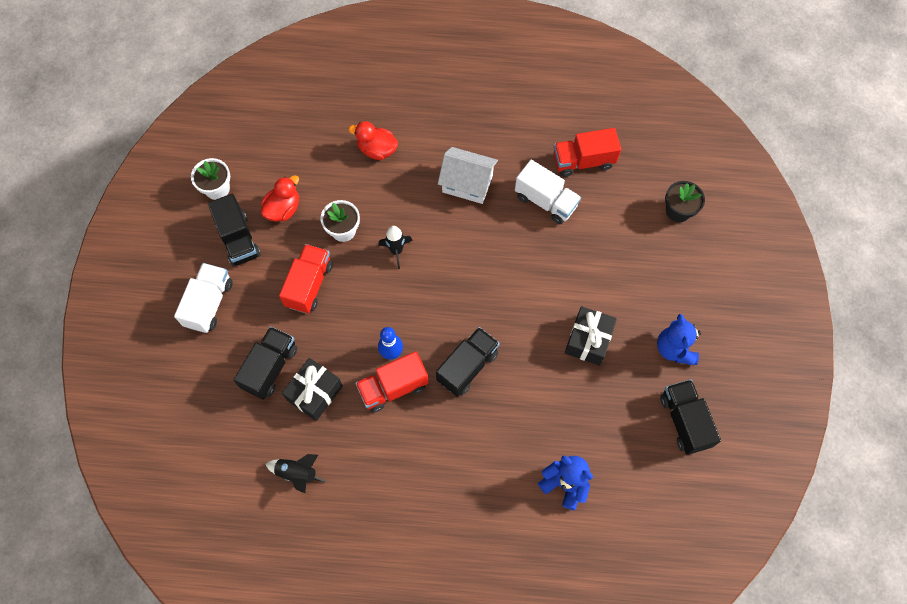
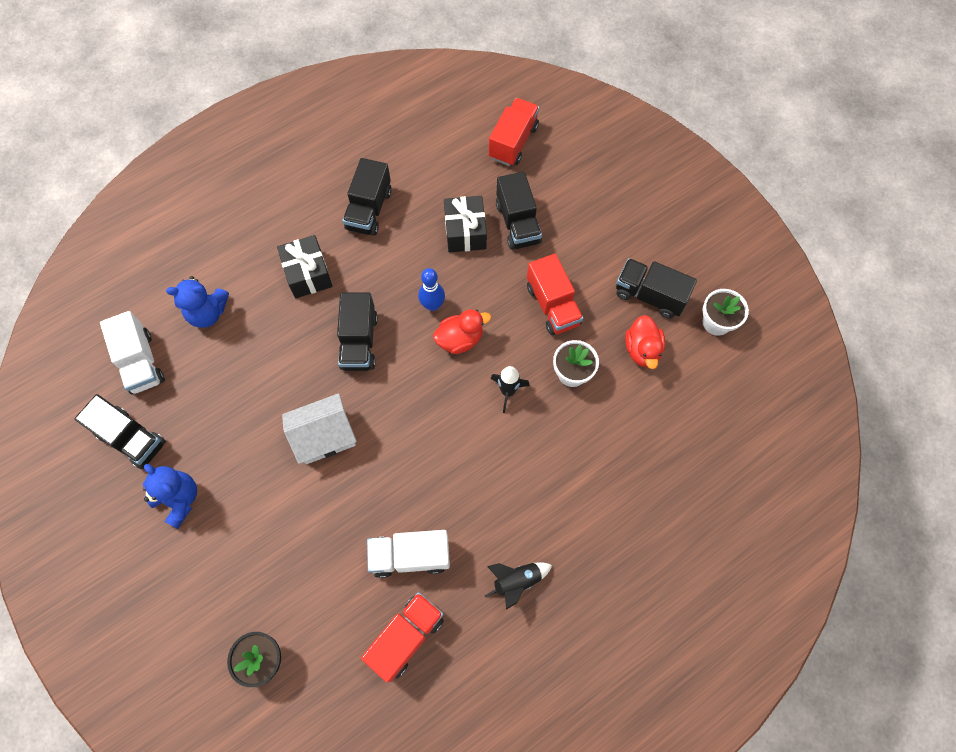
camera: 140 degrees right, 0 degrees up
white truck [174,263,233,333] -> white truck moved to [100,311,165,394]
black rocket [265,454,327,493] -> black rocket moved to [484,562,552,610]
red duck [348,121,398,160] -> red duck moved to [433,309,491,354]
red truck [355,351,429,413] -> red truck moved to [489,98,539,166]
white house [438,147,498,204] -> white house moved to [282,393,357,464]
black gift [565,306,617,366] -> black gift moved to [277,235,333,298]
none -> black truck [342,158,392,236]

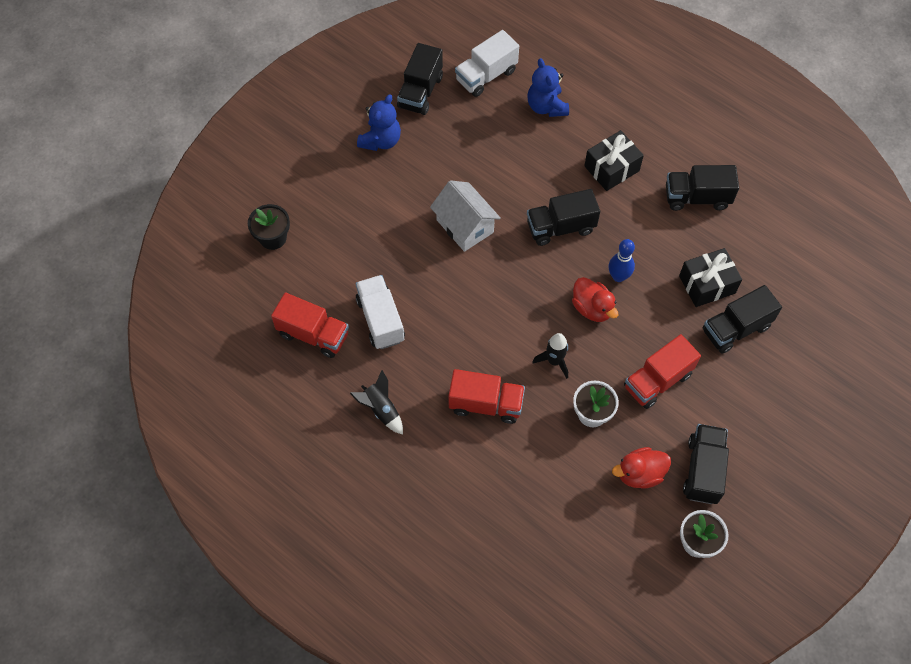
camera: 75 degrees right, 5 degrees down
red truck [489,98,539,166] -> red truck moved to [448,369,525,424]

